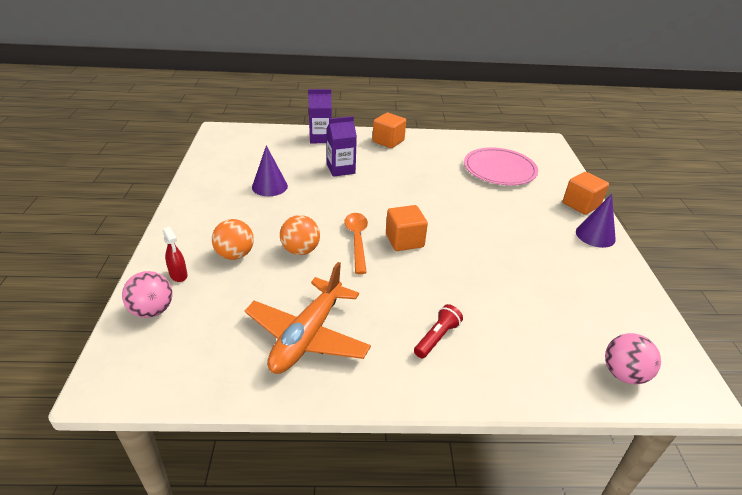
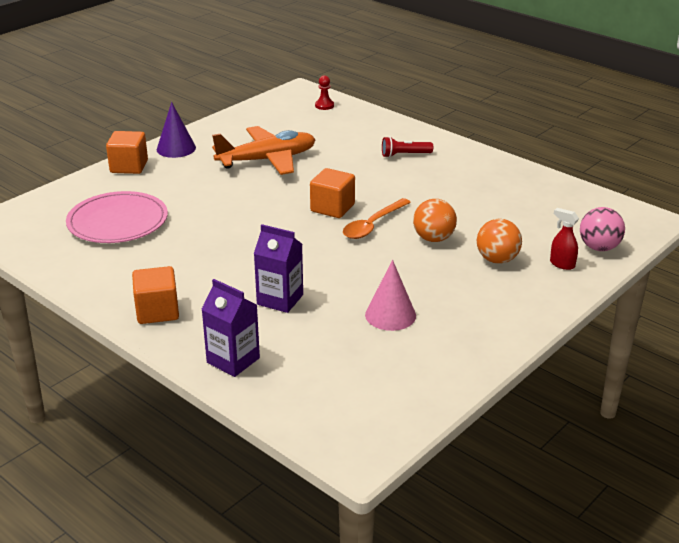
camera: 135 degrees left, 5 degrees down
red spray bottle [163,227,188,282] -> red spray bottle turned 60 degrees counterclockwise [550,208,579,270]
orange plane [245,262,371,374] -> orange plane moved to [212,126,316,175]
purple cone [252,145,288,196] -> pink cone [365,260,416,331]
pink ball [605,333,661,385] -> red pawn [315,75,334,110]

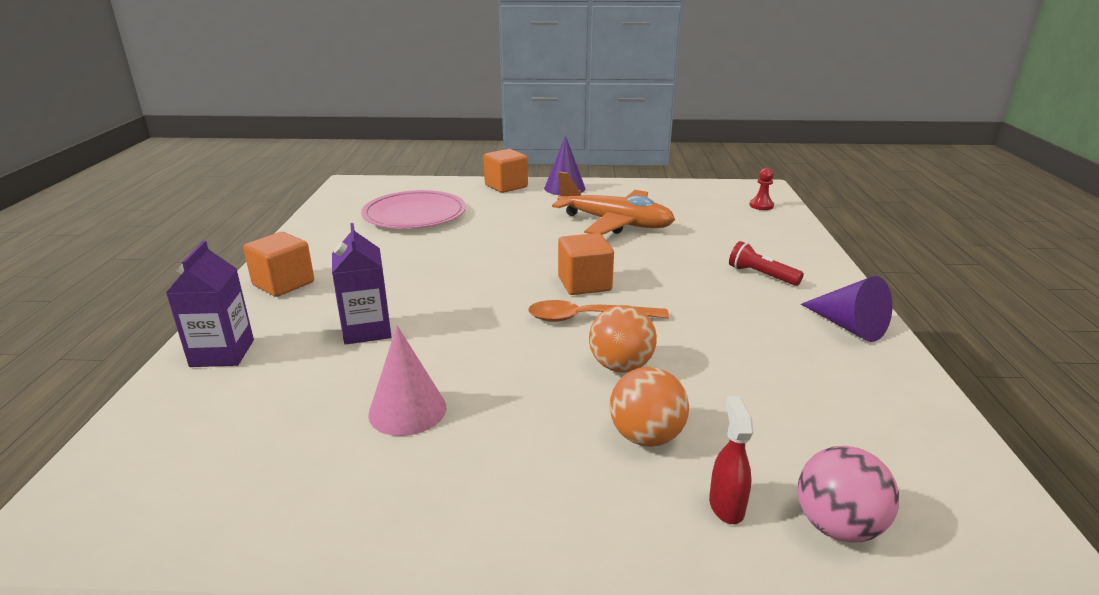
camera: 50 degrees right, 5 degrees down
none -> purple cone [801,276,892,342]

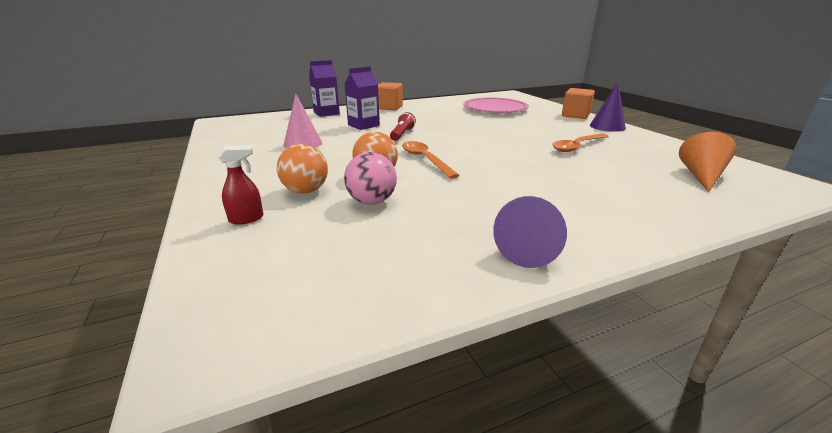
camera: 65 degrees right, 0 degrees up
orange plane [552,172,675,235] -> orange spoon [552,134,609,152]
orange cube [558,233,614,295] -> none
red flashlight [729,241,804,286] -> red flashlight moved to [390,112,416,141]
red pawn [750,168,774,210] -> none
pink ball [798,446,899,543] -> pink ball moved to [344,152,397,205]
none -> orange cone [679,132,737,192]

